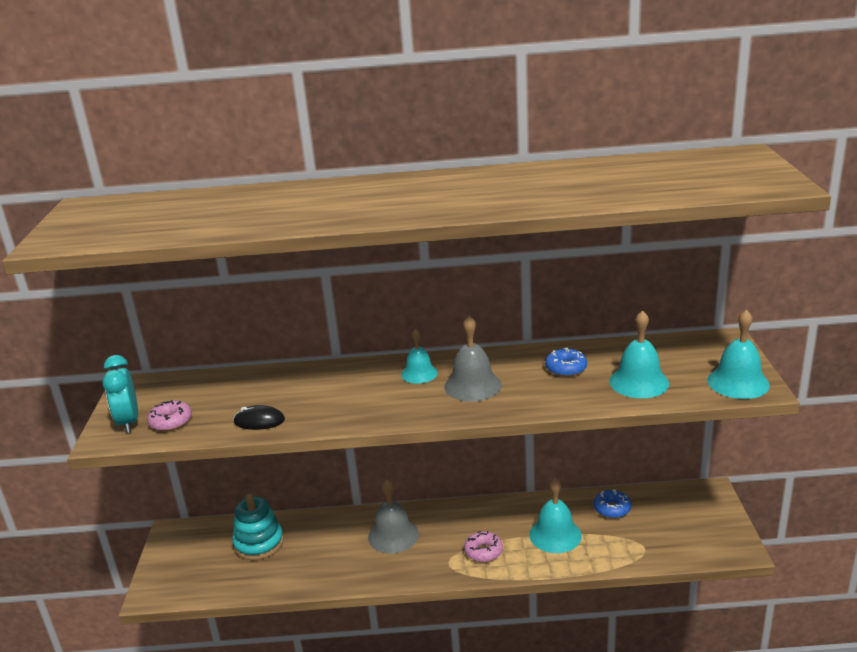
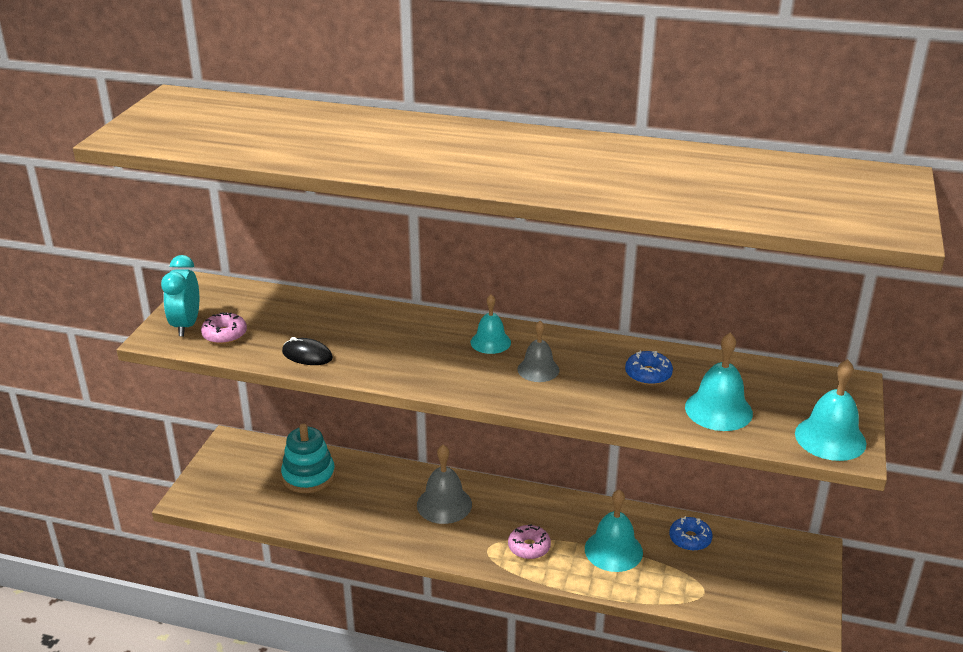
camera: 15 degrees right, 5 degrees up
grey bell [444,316,502,402] -> grey bell [517,321,559,382], size x0.66

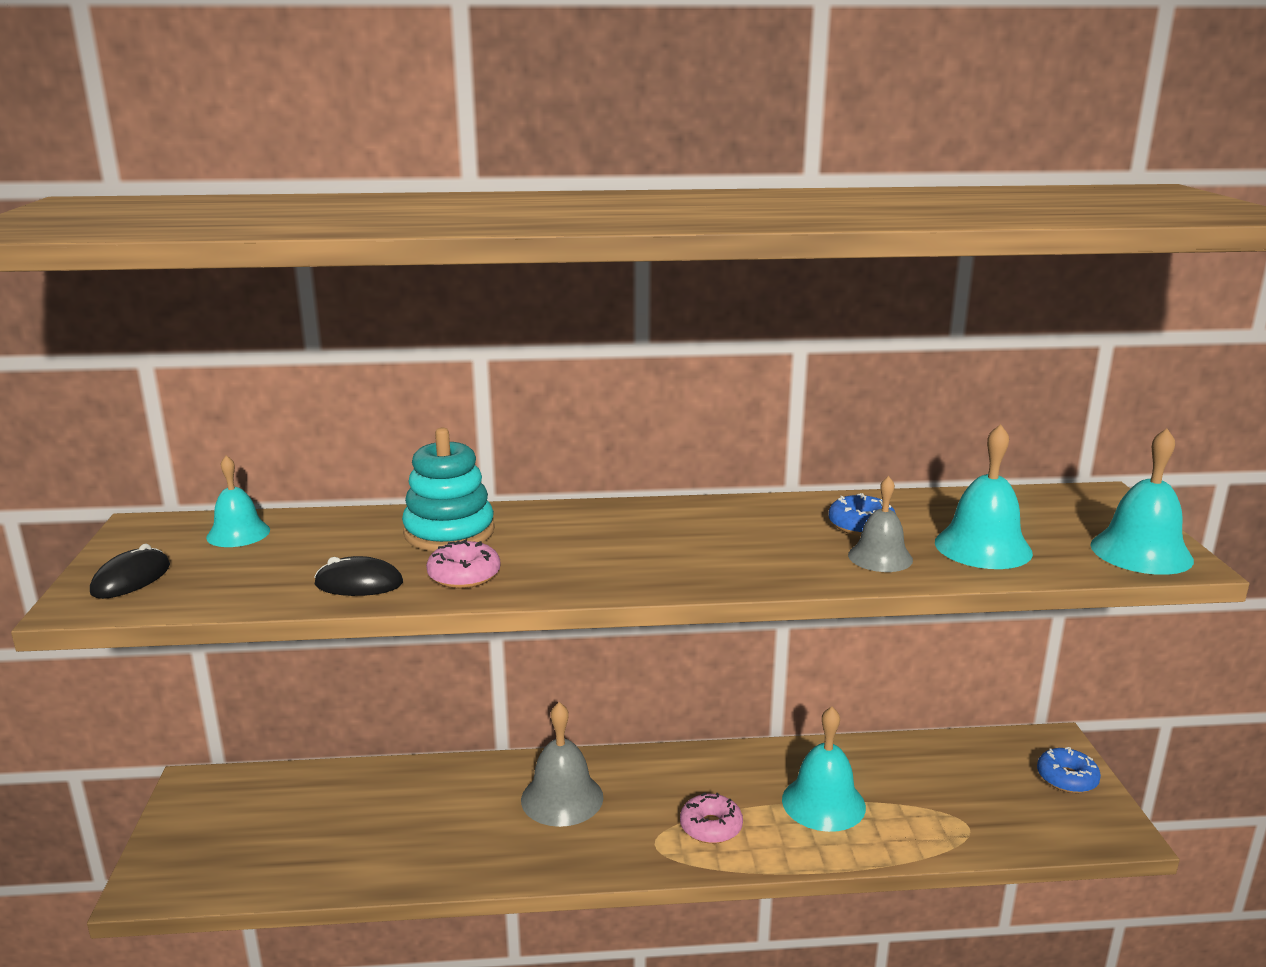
camera: 20 degrees left, 10 degrees down
turquoise clock [161,255,199,336] -> black mouse [90,544,170,599]
pink donut [201,313,247,344] -> pink donut moved to [426,540,501,588]
turquoise stacking toy [281,424,335,493] -> turquoise stacking toy moved to [402,428,494,551]
turquoise bell [471,294,511,354] -> turquoise bell moved to [206,455,270,547]
grey bell [517,321,559,382] -> grey bell moved to [848,476,913,572]
blue donut [669,516,712,551] -> blue donut moved to [1037,747,1101,793]

